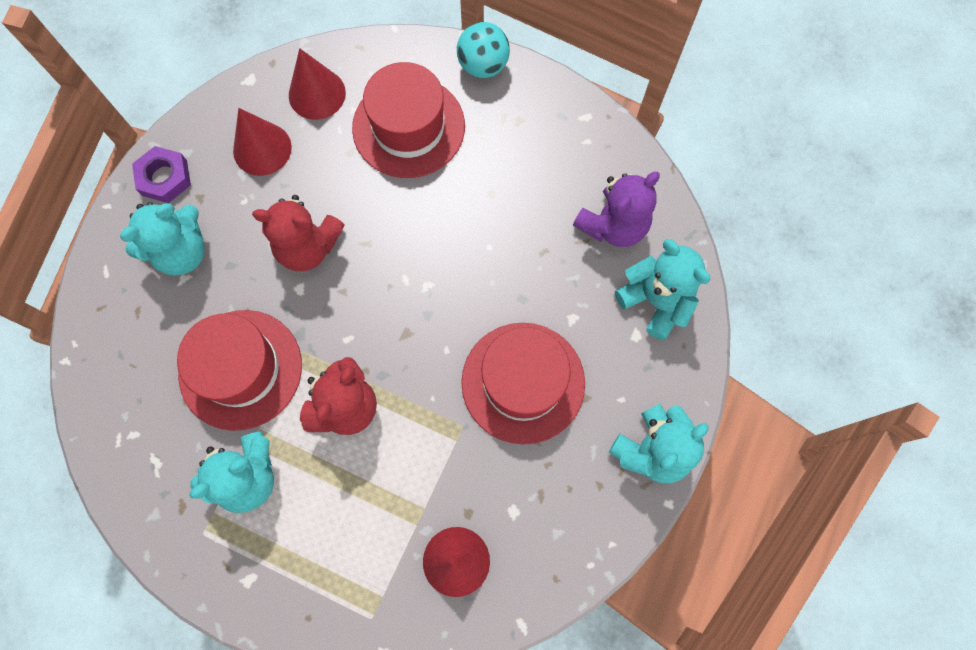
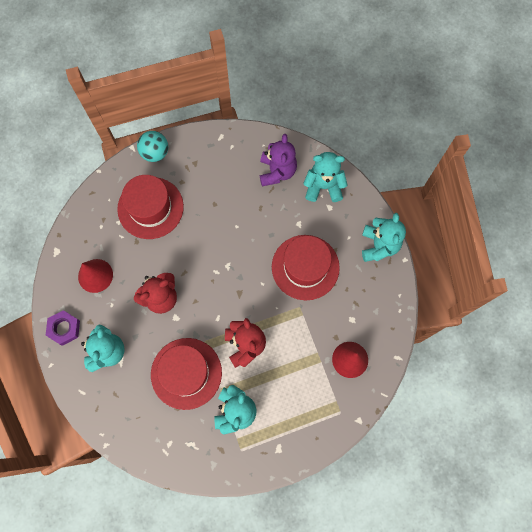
camera: 45 degrees left, 0 degrees up
red cone [289,48,346,120] -> none

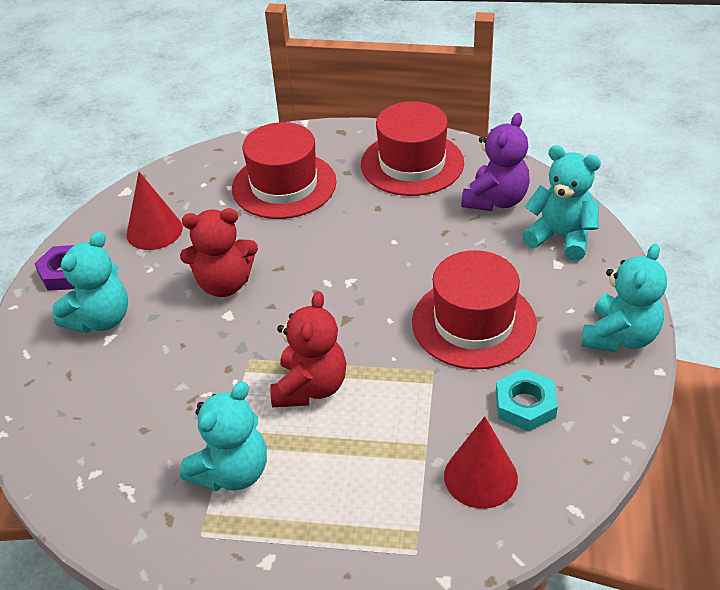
camera: 30 degrees right, 30 degrees down
turquoise ball [137,131,168,162] -> none
red hat [151,338,222,410] -> red hat moved to [361,101,464,196]
none -> turquoise nut [496,369,558,432]

